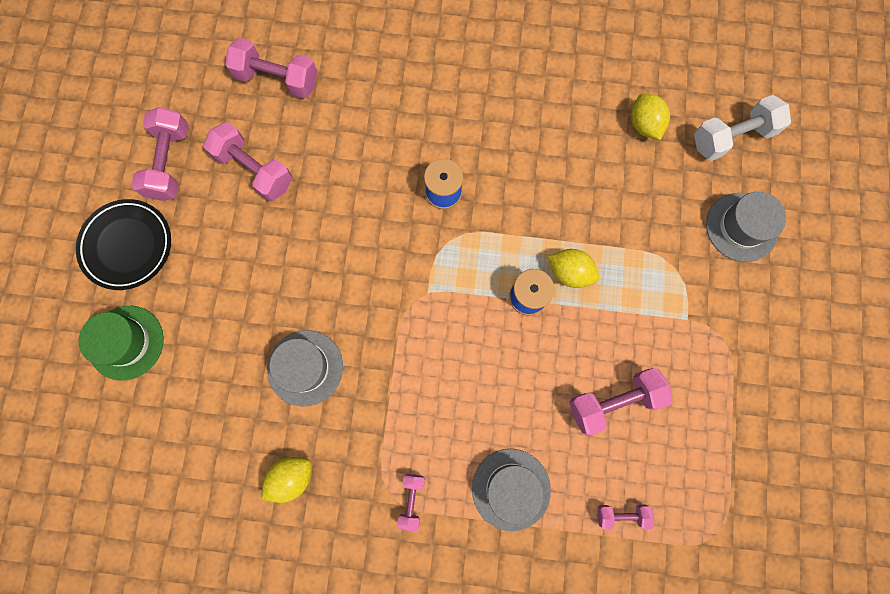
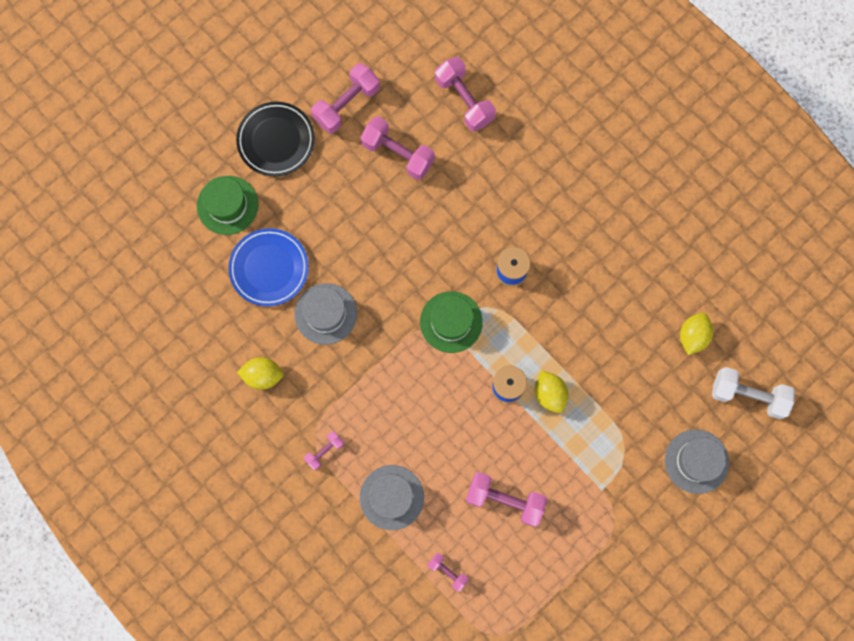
camera: 40 degrees right, 0 degrees up
pink dumbbell [203,122,292,201] -> pink dumbbell turned 45 degrees counterclockwise [360,116,435,180]
none -> blue plate [228,228,309,306]
none -> green hat [420,291,483,353]

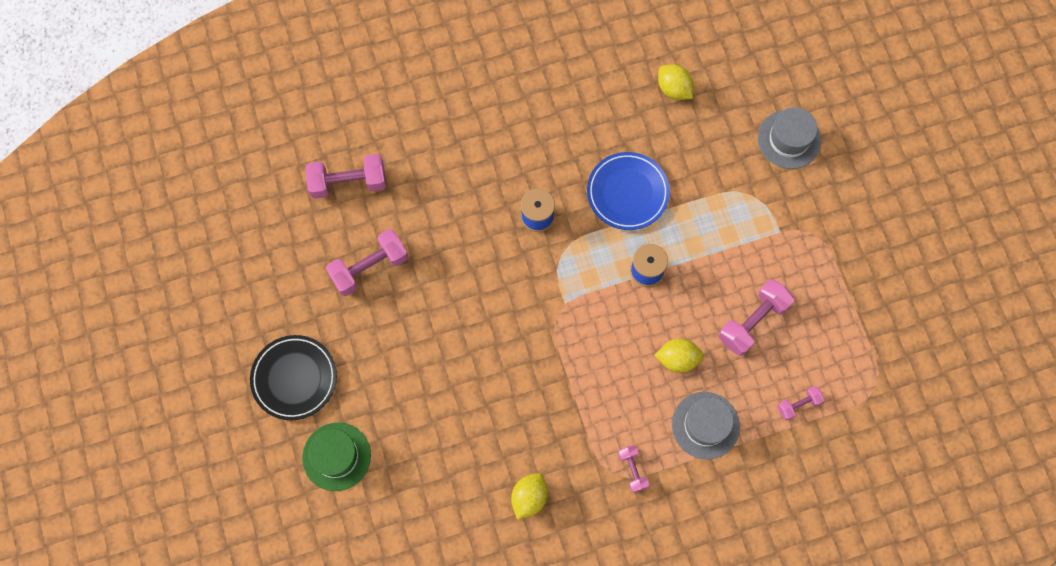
camera: 65 degrees left, 5 degrees down
blue plate [228,228,309,306] -> blue plate moved to [587,152,670,230]
grey hat [294,283,357,345] -> none
pink dumbbell [311,63,380,134] -> none
green hat [420,291,483,353] -> none
yellow lemon [535,370,568,413] -> yellow lemon moved to [654,338,704,373]
white dumbbell [712,367,795,419] -> none

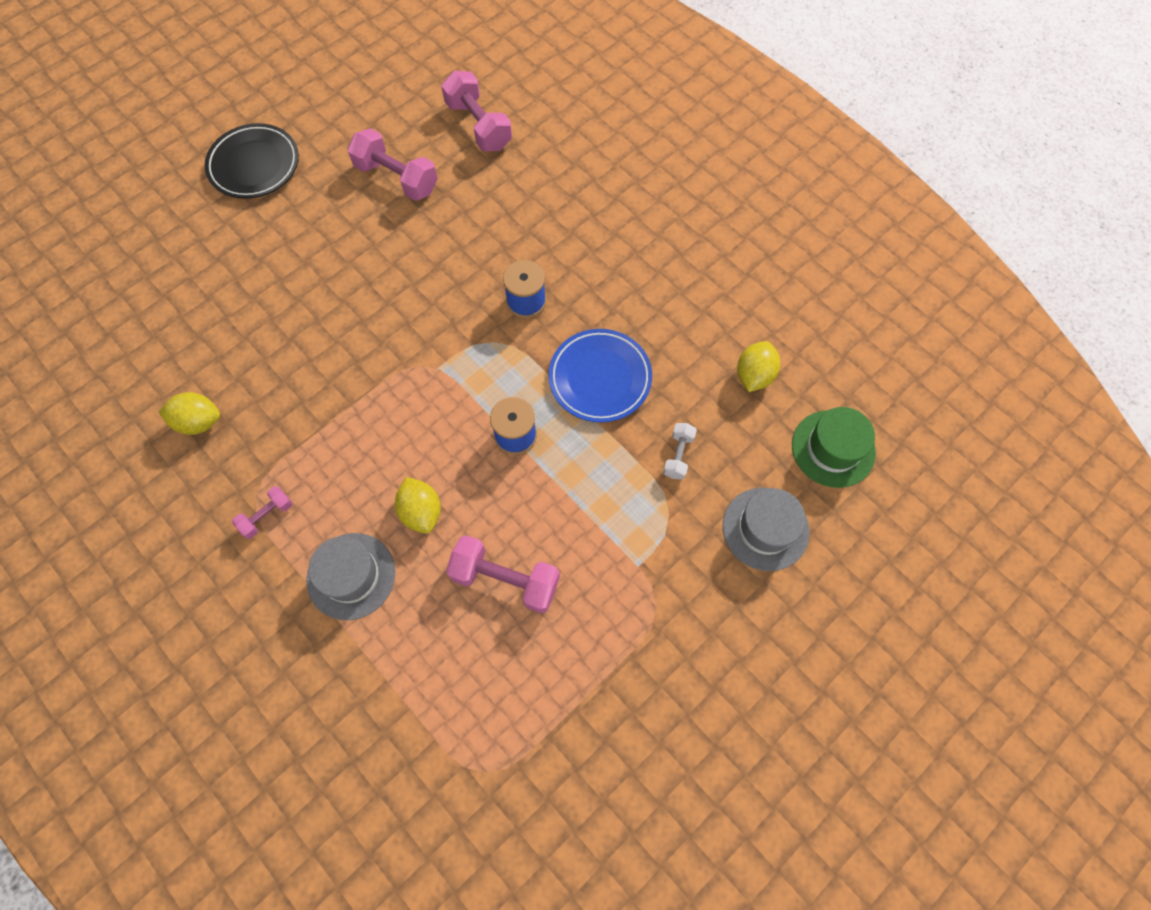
camera: 65 degrees right, 5 degrees down
green hat [302,422,371,491] -> green hat moved to [792,407,876,488]
pink dumbbell [777,386,824,420] -> none
none -> white dumbbell [663,423,697,479]

